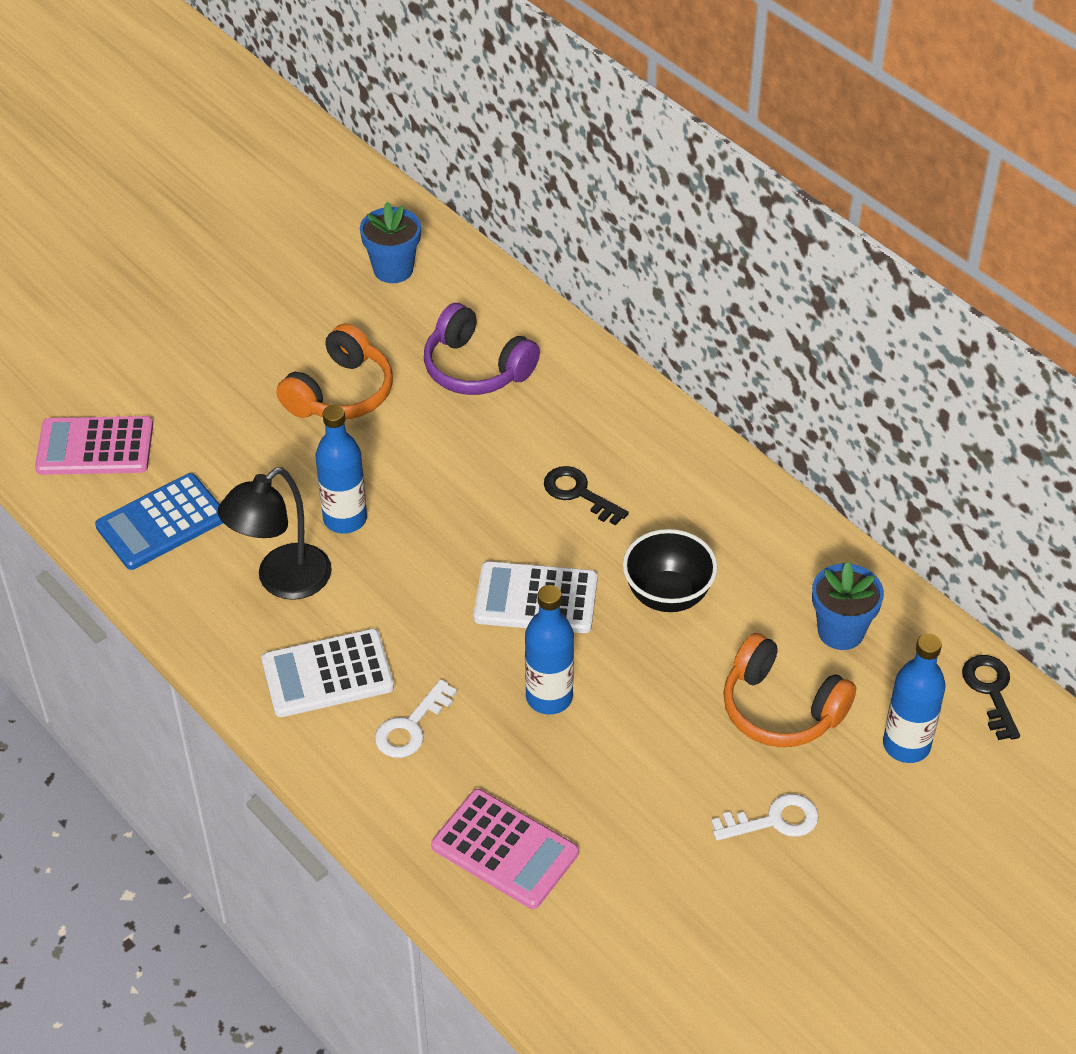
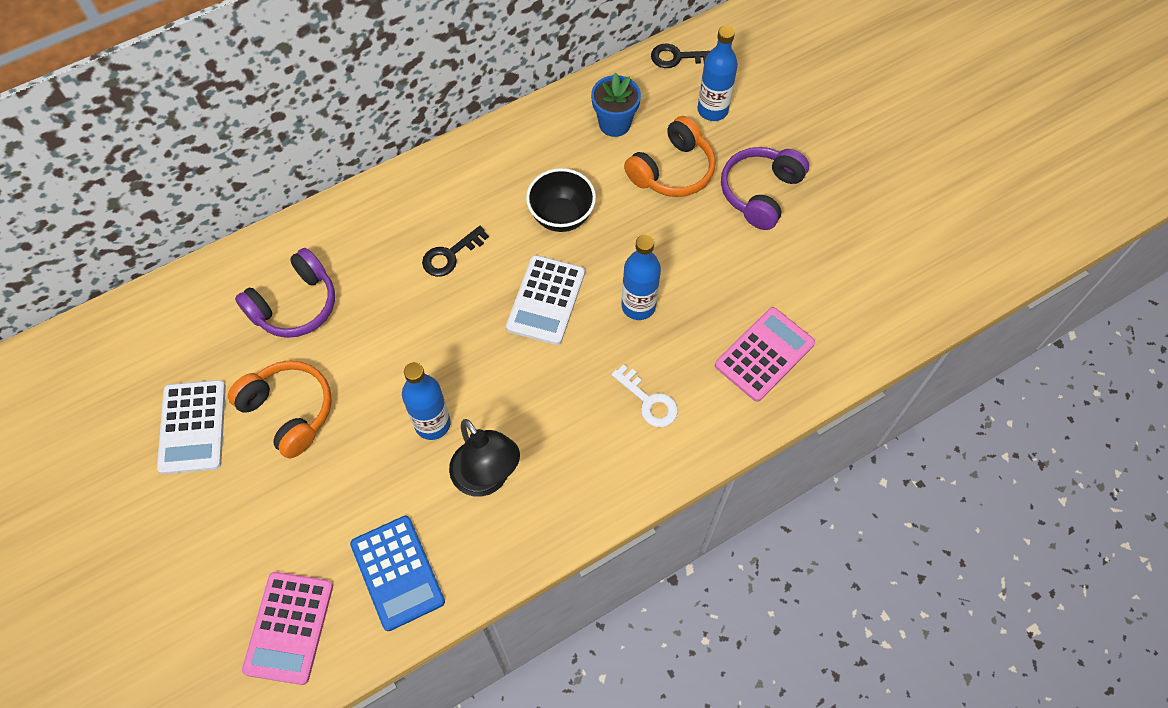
camera: 80 degrees left, 15 degrees up
white calculator [262,629,394,717] -> white calculator moved to [157,380,226,474]
blue flower pot [360,202,421,283] -> none
white key [711,794,819,841] -> purple headphones [721,147,809,230]

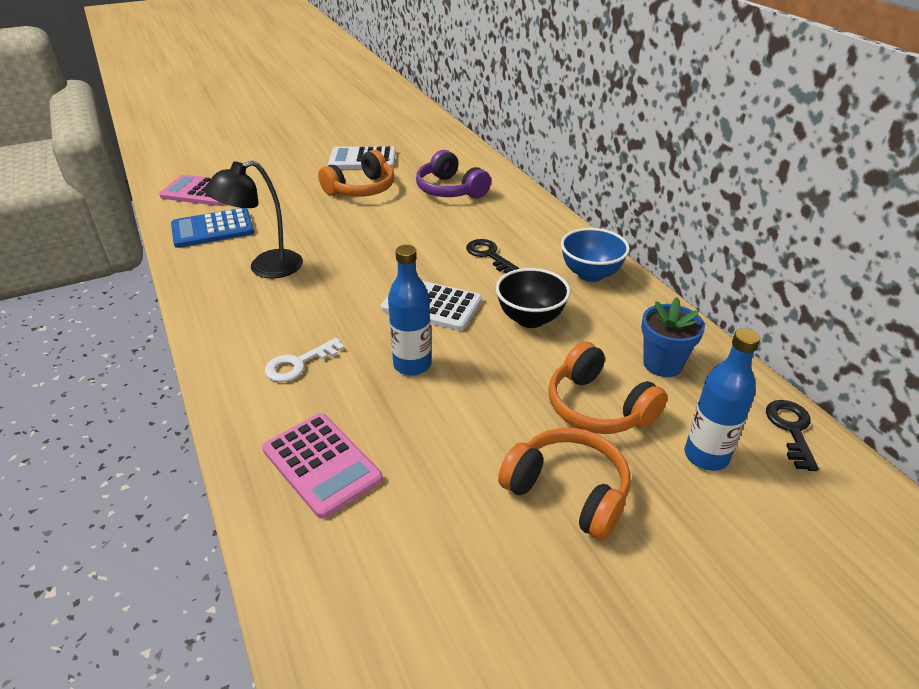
camera: 95 degrees right, 25 degrees down
blue bottle [402,362,451,440] -> none
purple headphones [721,147,809,230] -> orange headphones [498,428,630,541]
none -> blue bowl [561,228,630,282]

